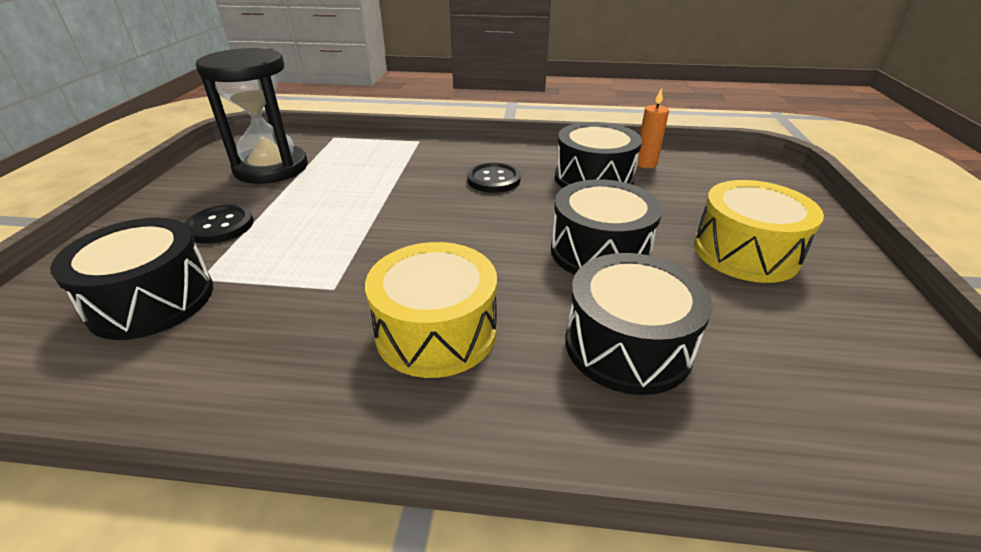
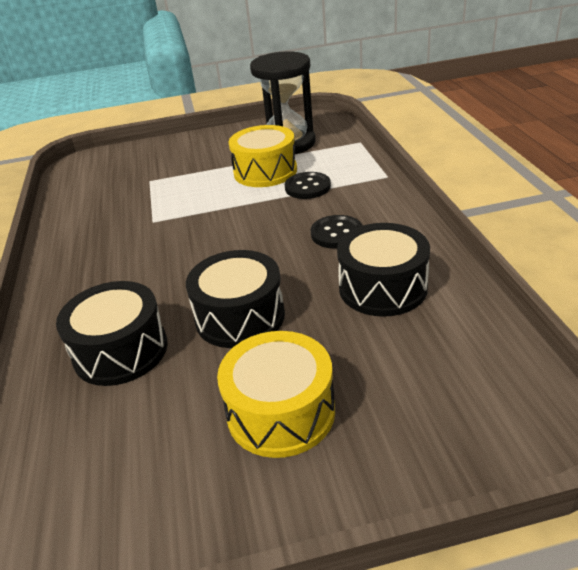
camera: 75 degrees right, 0 degrees up
black drum [50,218,213,340] -> none
black button [184,205,254,244] -> black button moved to [285,172,331,199]
yellow drum [365,242,497,378] -> yellow drum moved to [229,125,297,187]
orange candle [637,88,669,168] -> none

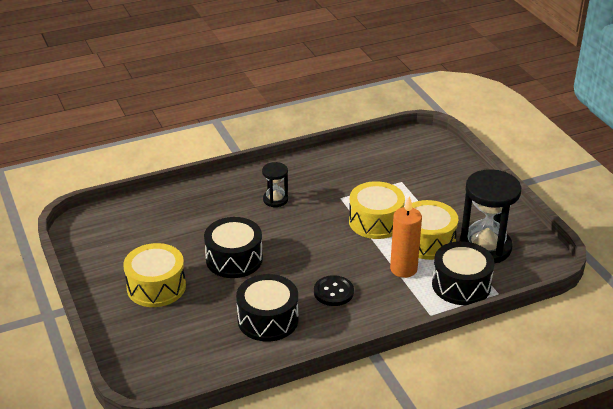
camera: 75 degrees right, 0 degrees up
black drum [56,281,168,386] -> black drum moved to [432,241,495,305]
black button [285,172,331,199] -> orange candle [390,196,422,278]
none -> black hourglass [262,162,288,207]
none -> yellow drum [349,181,405,239]

